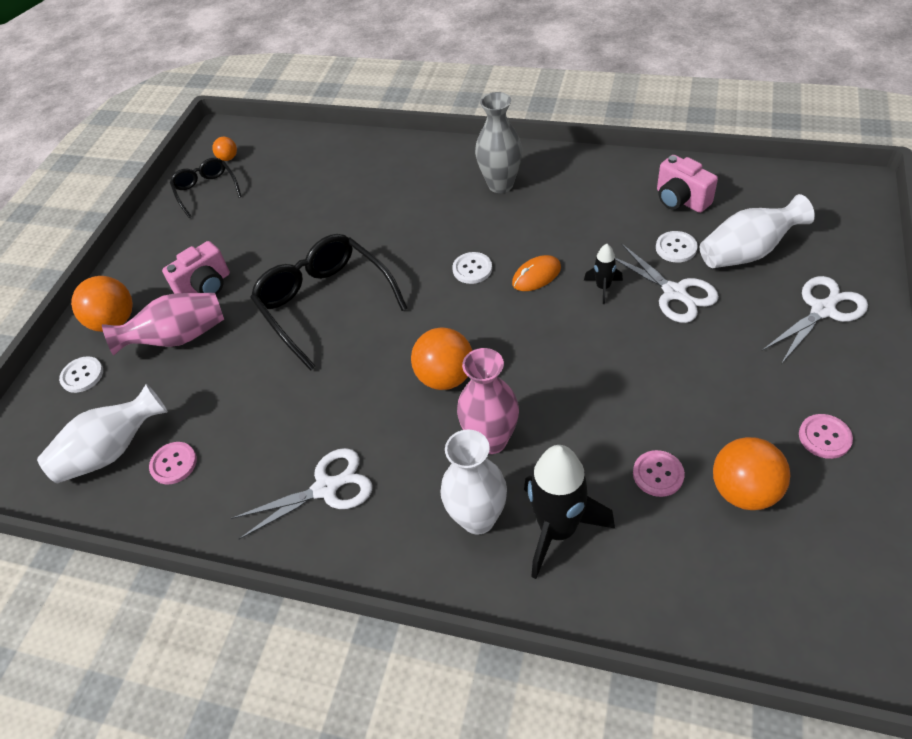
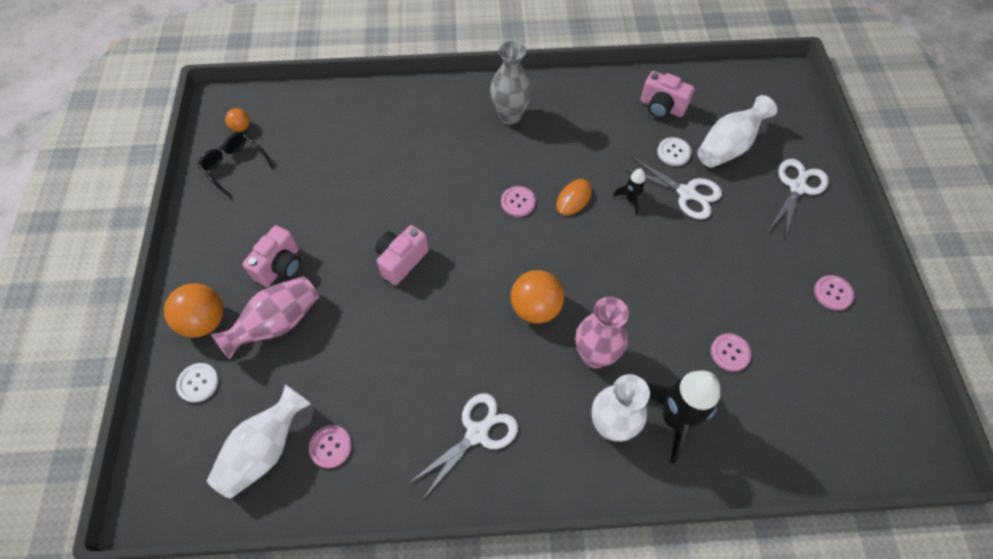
camera: 25 degrees left, 10 degrees up
black glasses [250,234,408,371] -> pink camera [375,225,429,285]
white button [452,252,492,284] -> pink button [501,186,536,217]
orange ball [713,437,791,510] -> none

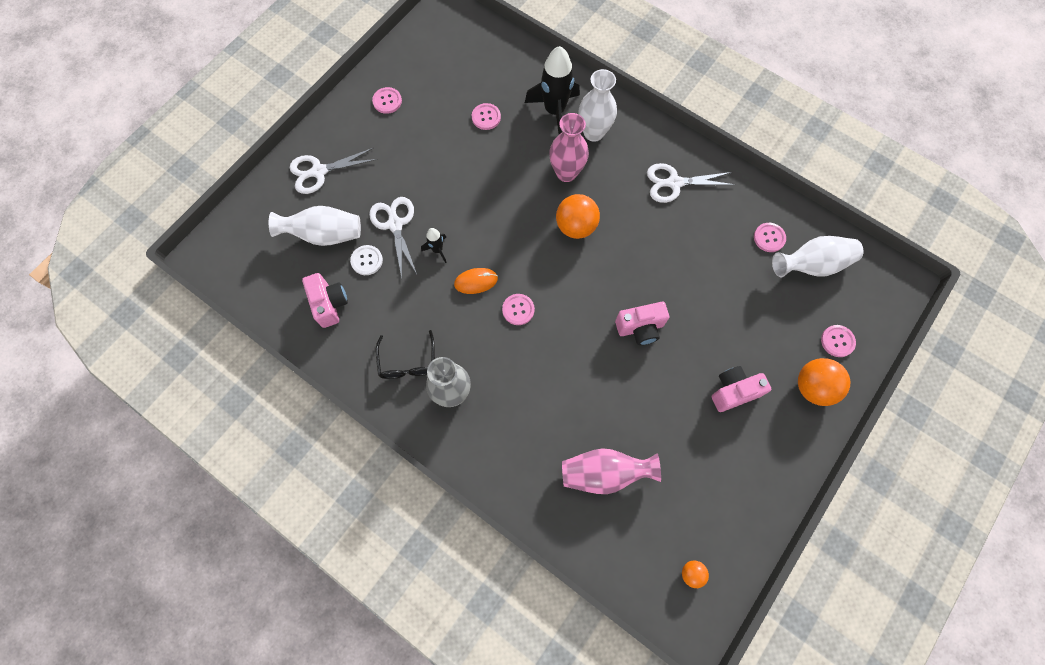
camera: 140 degrees left, 10 degrees up
white button [176,363,219,403] -> pink button [821,325,856,357]
black glasses [198,133,274,198] -> black glasses moved to [376,330,435,379]
pink vase [211,276,319,360] -> pink vase moved to [562,448,661,494]

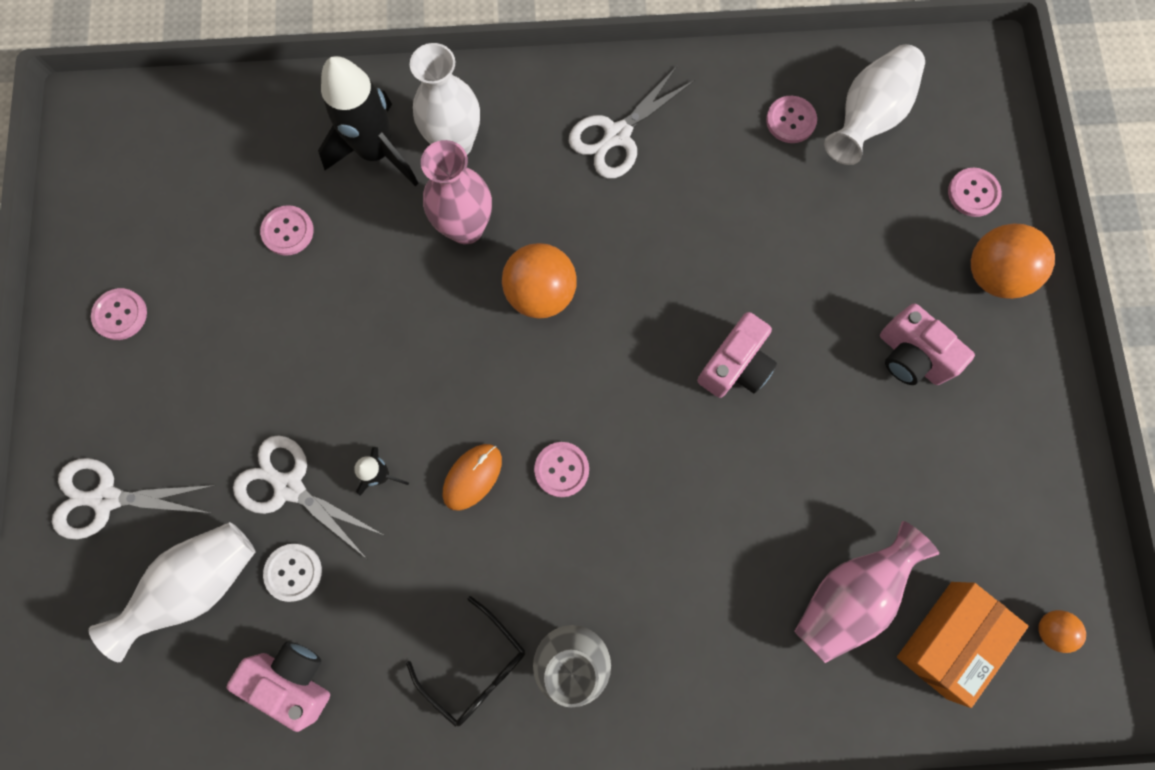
camera: 40 degrees left, 5 degrees up
white scissors [290,148,378,194] -> white scissors turned 60 degrees clockwise [52,458,216,539]
pink camera [712,366,771,412] -> pink camera turned 75 degrees counterclockwise [880,303,975,385]
none -> orange box [897,582,1028,708]

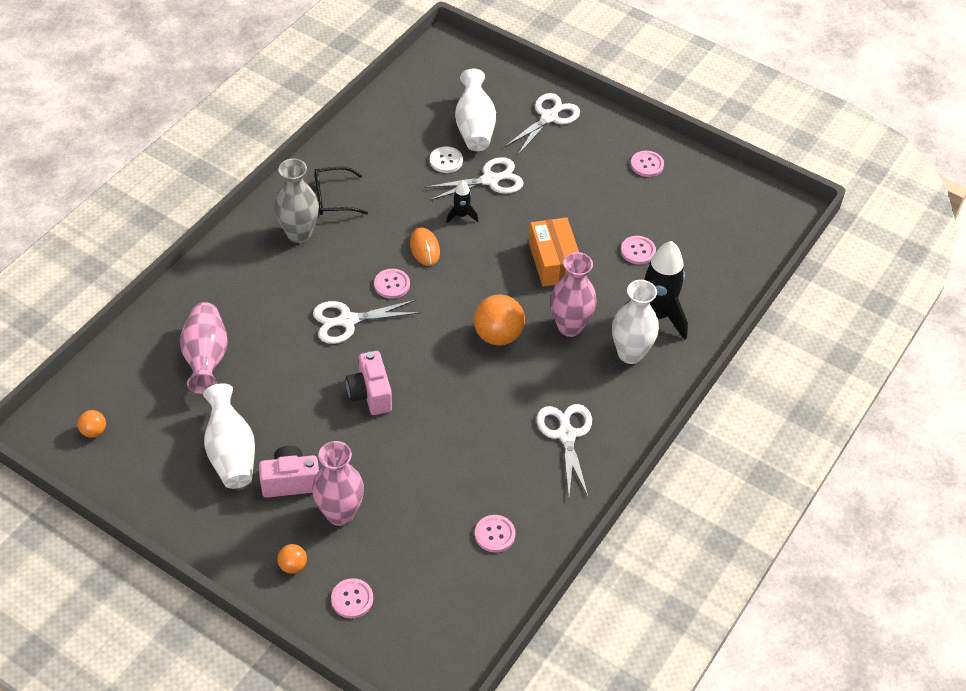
camera: 125 degrees right, 25 degrees down
pink camera [227,642,330,732] -> none
white vase [824,44,925,165] -> white vase moved to [203,383,255,489]
orange box [897,582,1028,708] -> orange box moved to [529,217,579,287]
orange ball [971,223,1055,299] -> orange ball [277,544,307,574], size x0.51
none -> pink vase [312,441,364,526]
none -> white scissors [313,300,420,344]

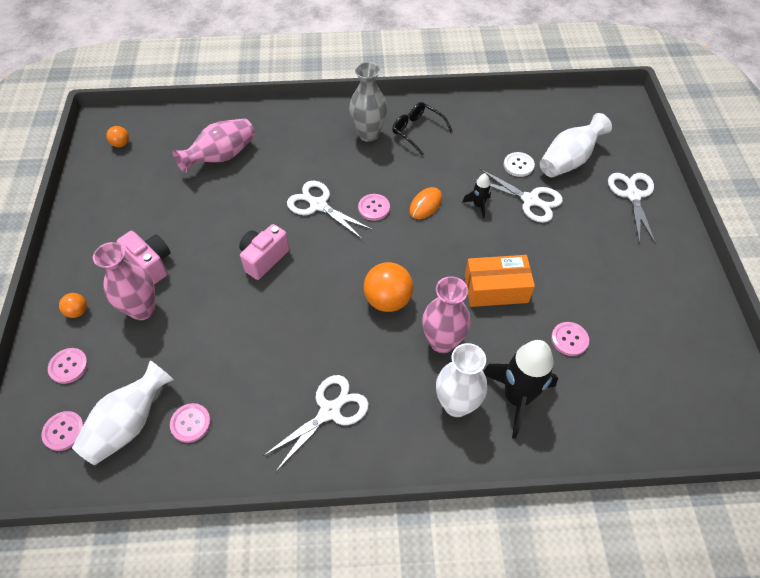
camera: 55 degrees right, 5 degrees up
white vase [203,383,255,489] -> white vase moved to [72,360,174,465]
white scissors [504,93,580,155] -> white scissors turned 90 degrees counterclockwise [608,173,656,245]
orange box [529,217,579,287] -> orange box turned 45 degrees clockwise [465,255,535,307]
pink button [631,151,664,177] -> pink button moved to [41,411,84,451]

